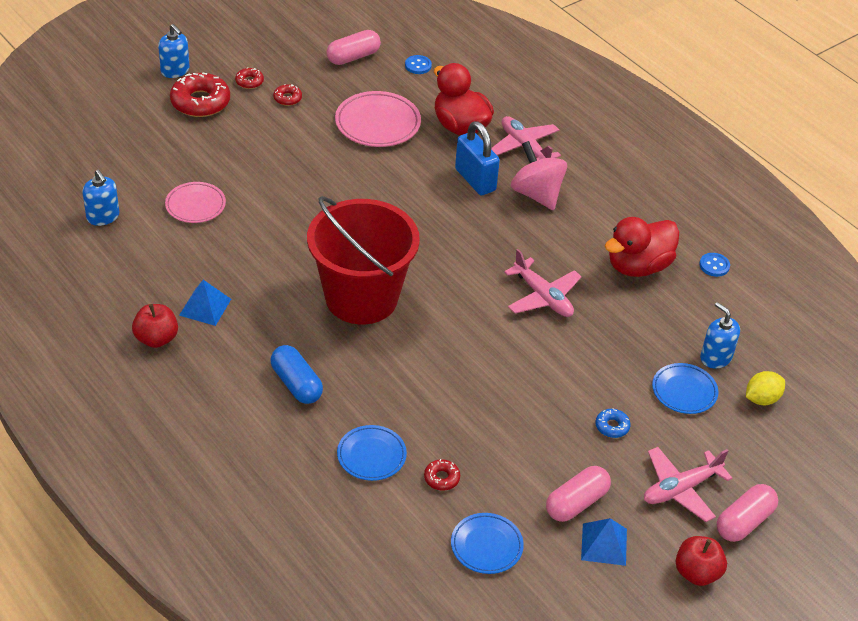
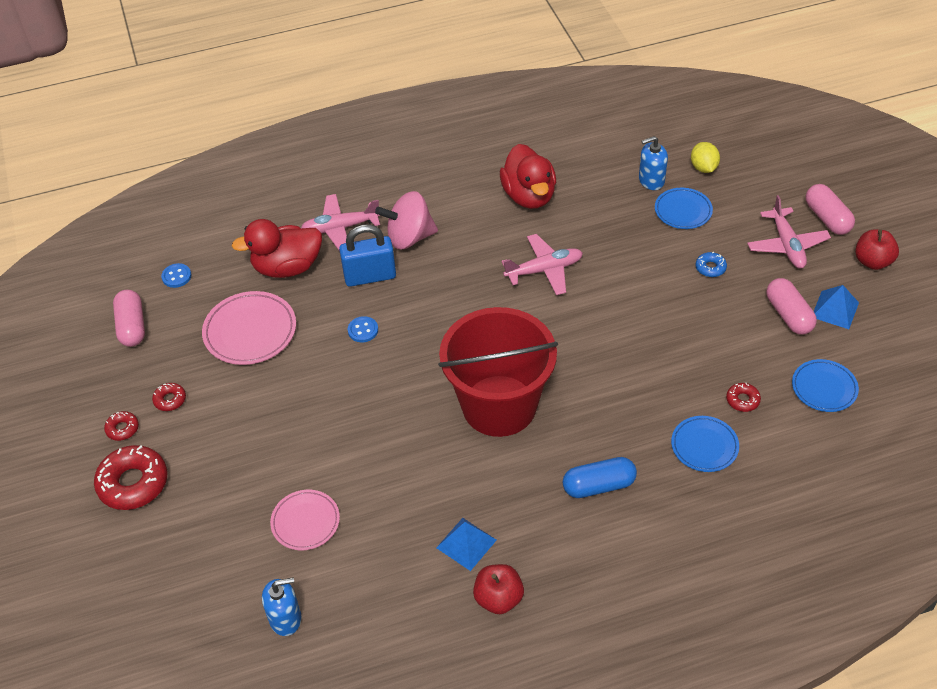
camera: 65 degrees left, 5 degrees up
blue soap dispenser [158,24,190,78] -> none
blue button [699,253,730,277] -> blue button moved to [348,316,378,342]

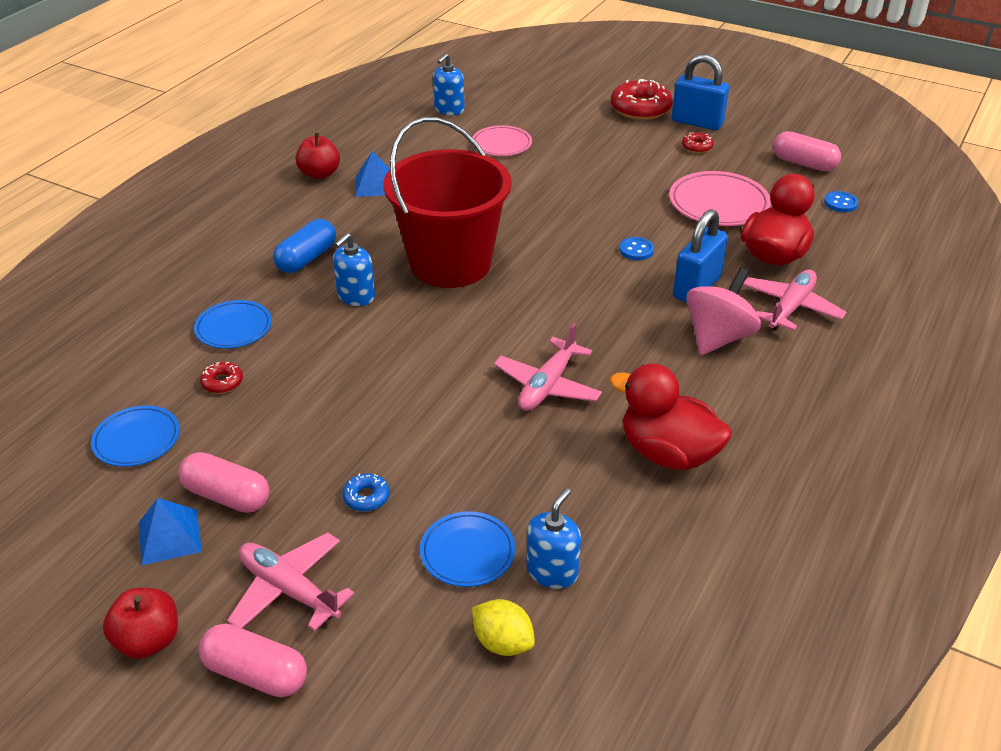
camera: 135 degrees right, 10 degrees down
red donut [104,411,139,441] -> blue padlock [672,54,729,130]
none -> blue soap dispenser [333,233,375,306]

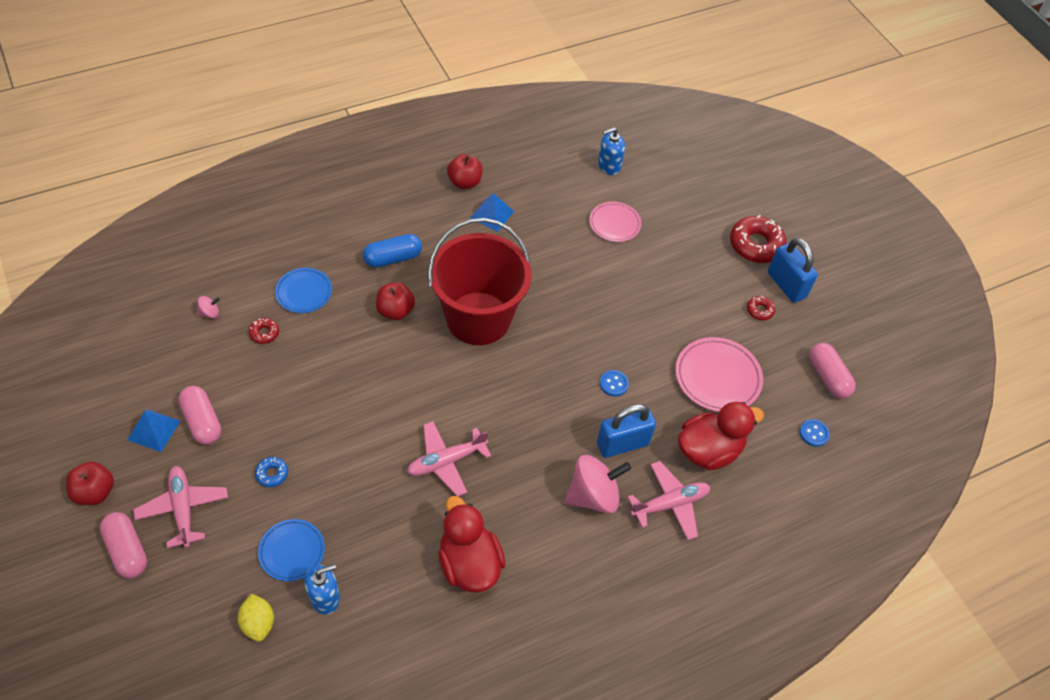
camera: 30 degrees right, 15 degrees up
blue plate [91,405,180,467] -> none
blue soap dispenser [333,233,375,306] -> red apple [376,282,415,320]
none -> pink spinning top [197,296,220,318]

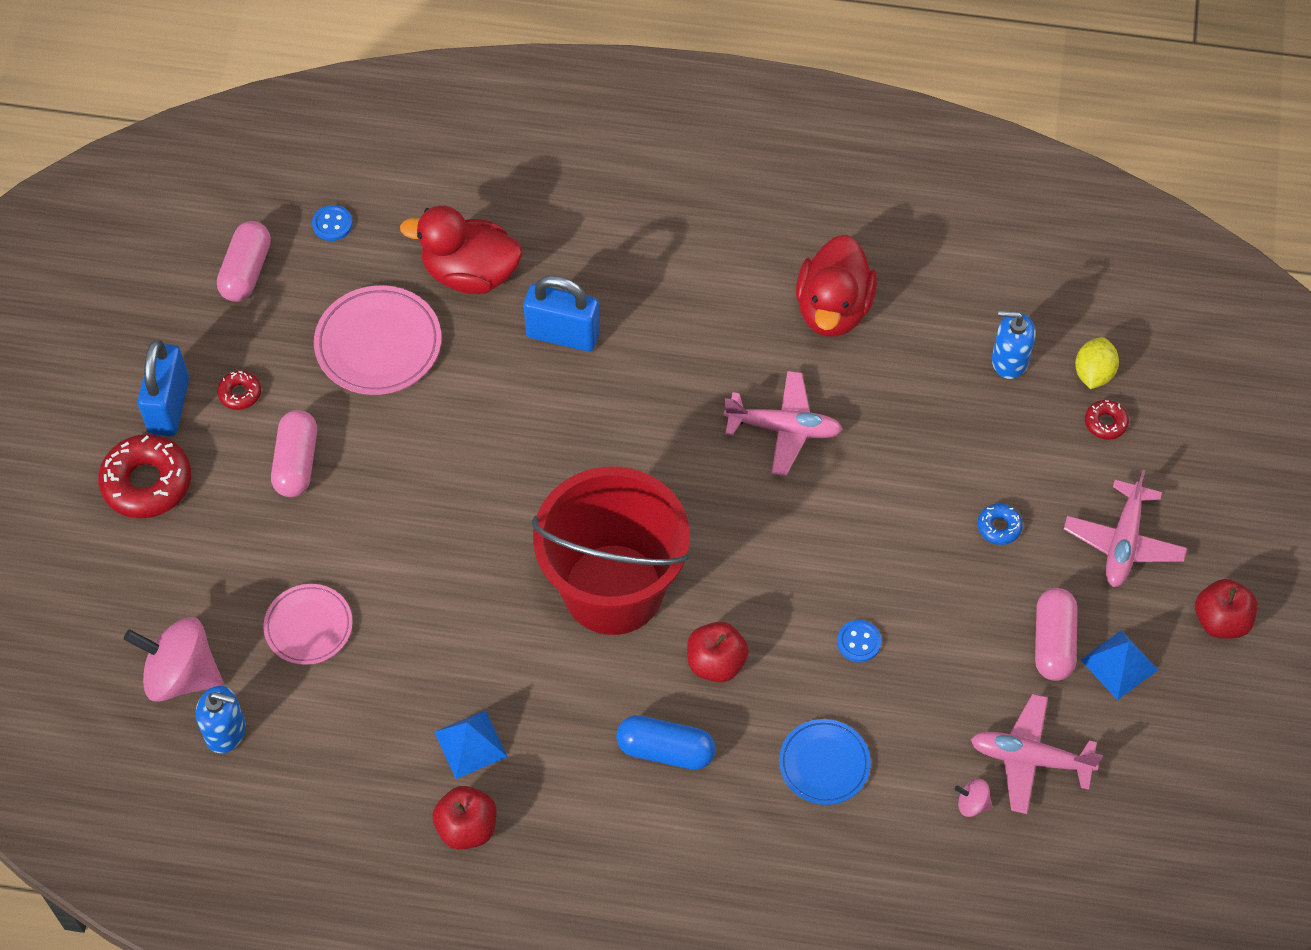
camera: 140 degrees left, 5 degrees up
pink capsule [100,512,147,578] -> pink capsule moved to [271,410,317,497]
red donut [249,318,279,344] -> red donut moved to [1085,400,1129,440]
blue plate [258,519,325,581] -> none
pink spinning top [565,455,632,514] -> pink spinning top moved to [124,617,223,702]
blue button [600,370,629,397] -> blue button moved to [837,620,881,662]
pink plane [628,461,710,540] -> pink plane moved to [971,694,1103,814]

